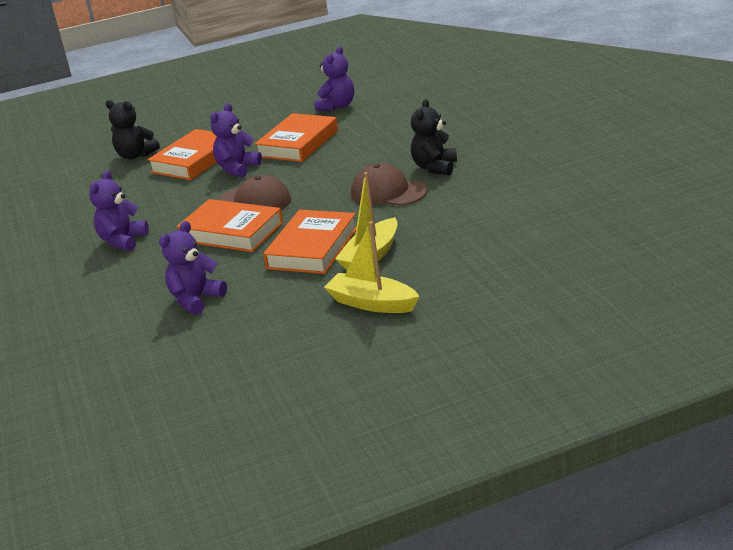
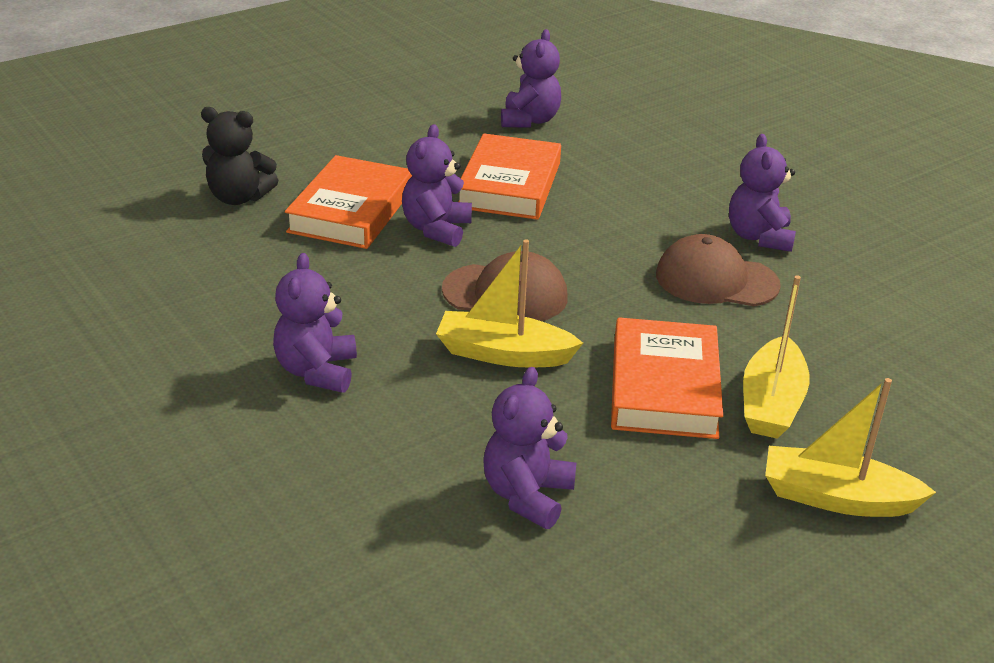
camera: 20 degrees left, 5 degrees up
orange book [176,199,283,252] -> yellow boat [436,239,583,367]
black teddy bear [411,99,457,175] -> purple teddy bear [729,134,796,252]

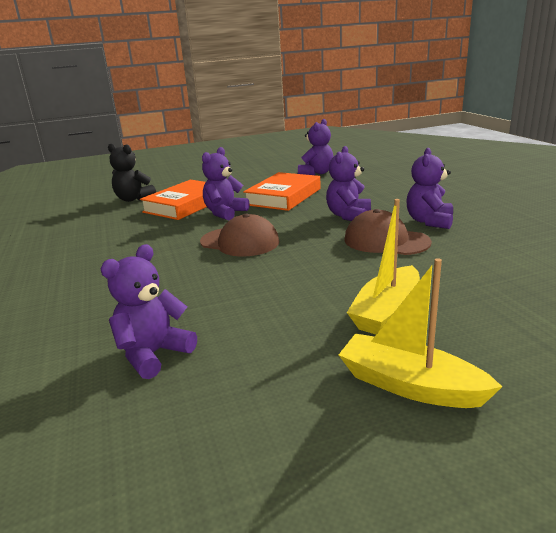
camera: 20 degrees right, 10 degrees down
purple teddy bear [273,253,357,393] -> purple teddy bear moved to [326,146,371,221]
yellow boat [436,239,583,367] -> none
orange book [611,317,723,439] -> none

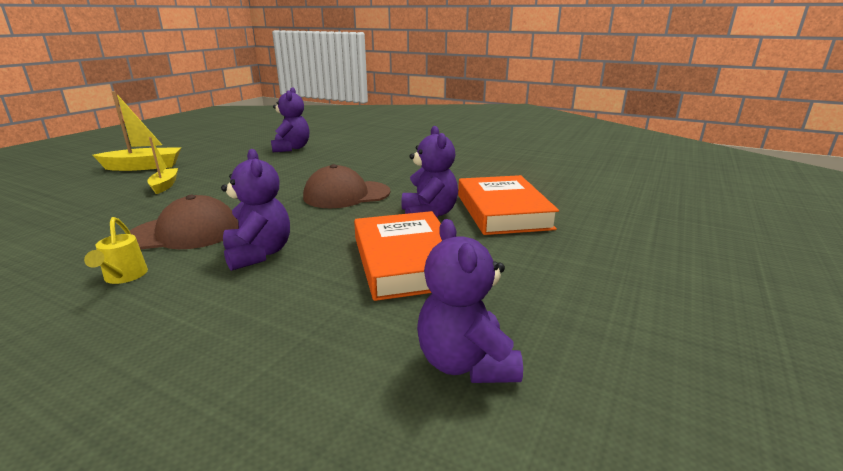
camera: 135 degrees right, 0 degrees up
black teddy bear [108,143,156,202] -> none
yellow boat [347,199,420,334] -> yellow boat [148,137,178,194], size x0.61
purple teddy bear [406,148,453,229] -> yellow watering can [84,217,148,284]

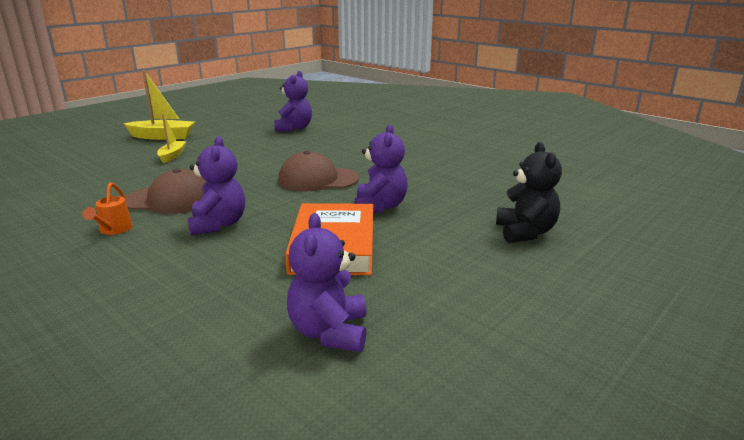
camera: 15 degrees right, 0 degrees up
yellow watering can [84,217,148,284] -> orange watering can [82,182,133,235]
orange book [458,175,559,235] -> none
none -> black teddy bear [496,142,562,243]

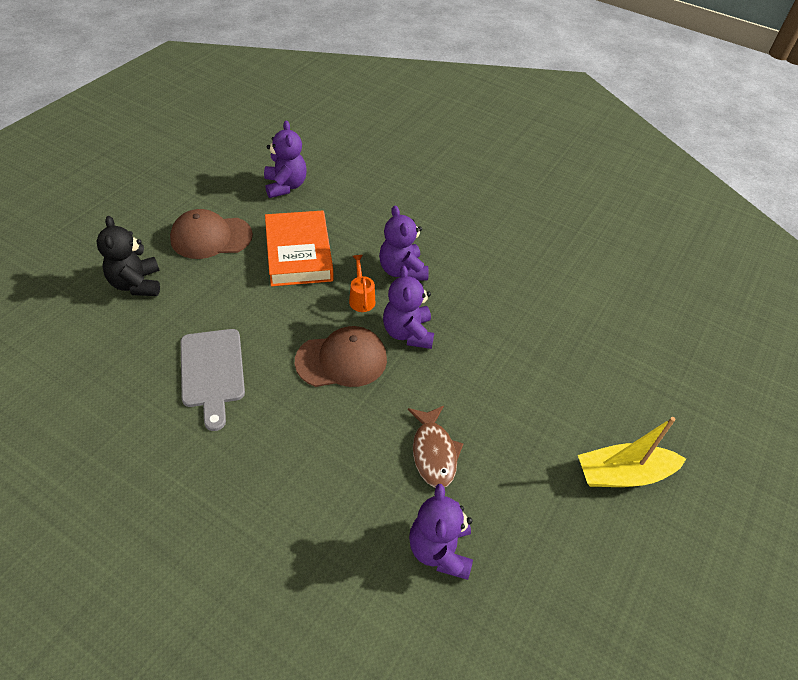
camera: 165 degrees right, 25 degrees up
orange watering can [82,182,133,235] -> orange watering can moved to [349,255,375,312]
brown cap [125,168,207,214] -> brown cap moved to [170,209,253,259]
yellow boat [157,114,186,163] -> none
purple teddy bear [355,124,408,213] -> purple teddy bear moved to [383,266,434,349]
none -> grey cutting board [181,329,245,431]
none -> brown fish [408,406,463,488]

